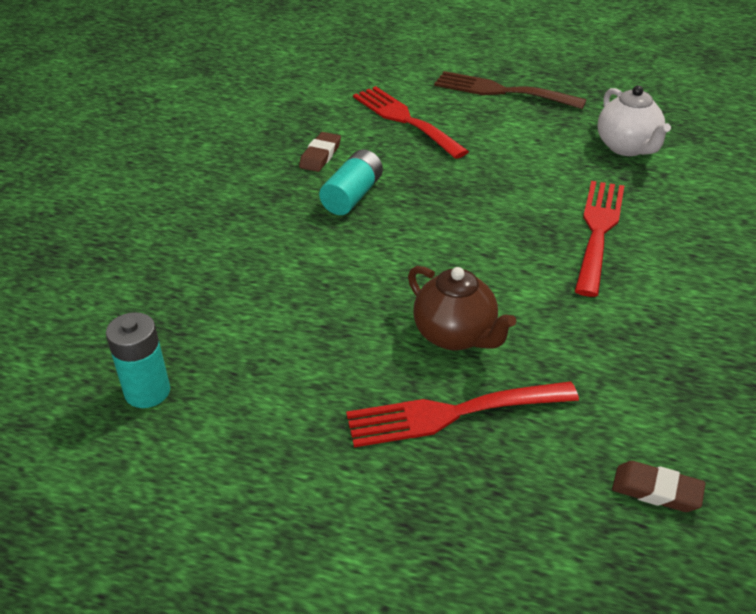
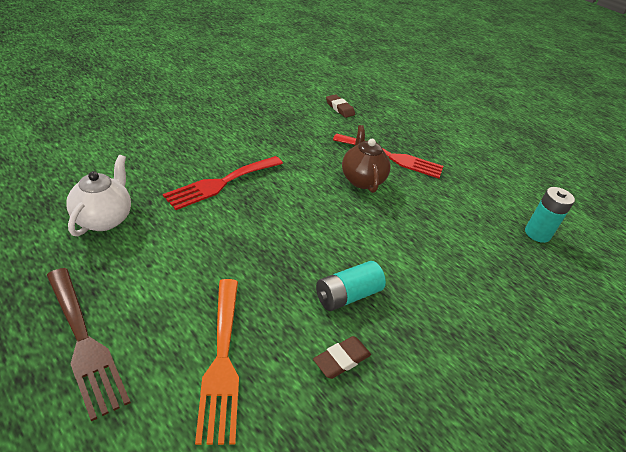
camera: 155 degrees left, 0 degrees up
red fork [353,86,469,159] -> orange fork [195,279,239,445]

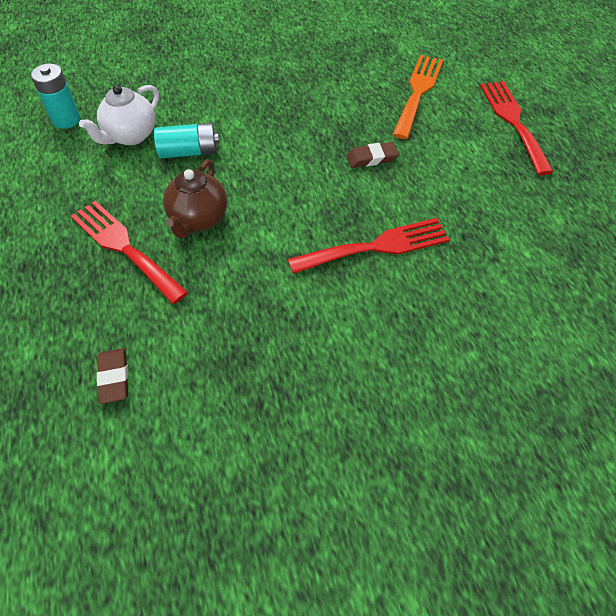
camera: 150 degrees left, 15 degrees up
brown fork [47,268,131,421] -> red fork [480,81,553,175]
white teapot [66,155,131,236] -> white teapot moved to [79,85,159,145]
brown eraser [313,336,371,379] -> brown eraser moved to [347,142,399,168]
turquoise battery [316,261,386,311] -> turquoise battery moved to [154,123,219,158]

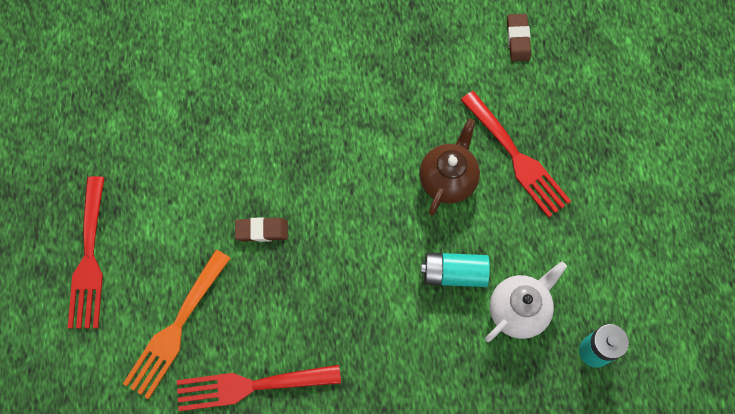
camera: 170 degrees left, 15 degrees up
red fork [288,218,450,274] -> red fork moved to [177,365,341,411]

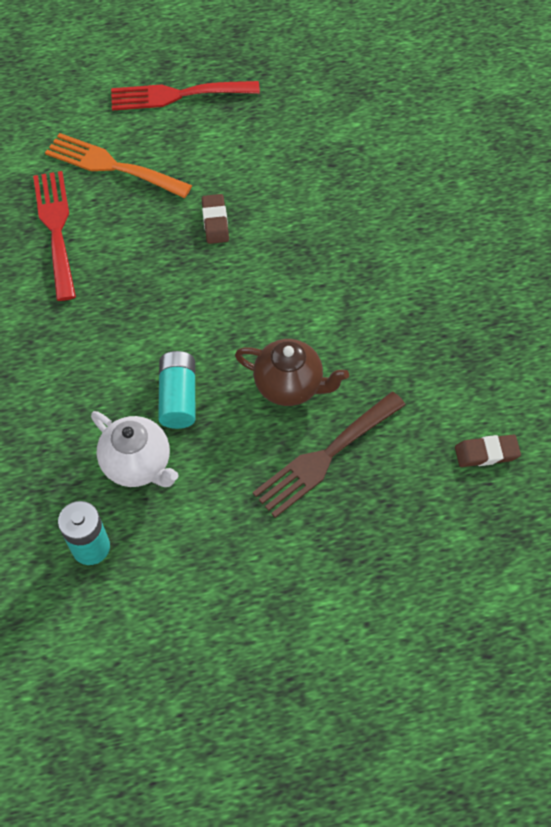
camera: 85 degrees right, 10 degrees down
red fork [461,91,571,218] -> brown fork [253,392,406,518]

